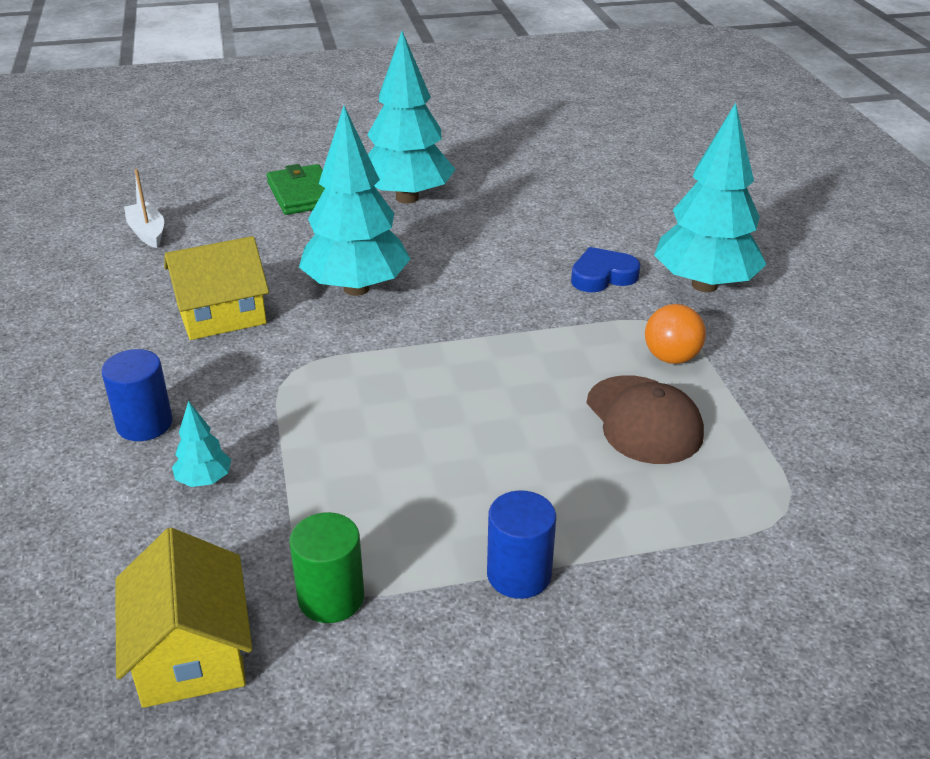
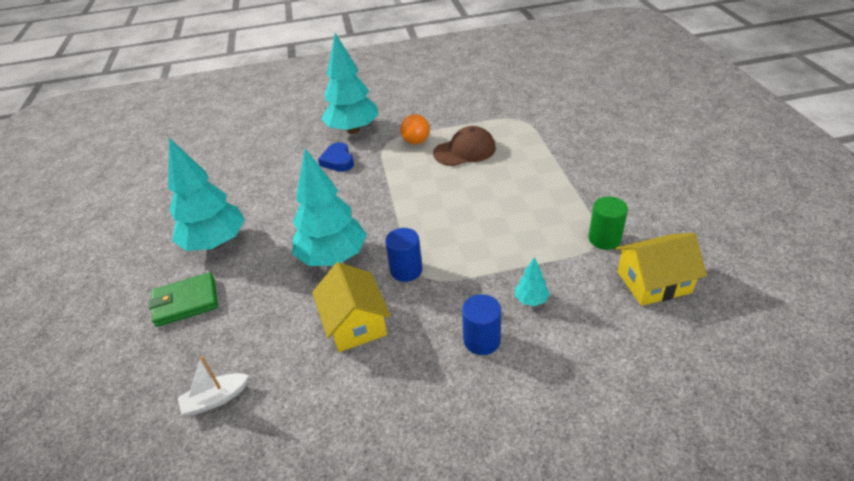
camera: 85 degrees left, 5 degrees up
blue cylinder [487,490,556,599] -> blue cylinder moved to [385,228,422,282]

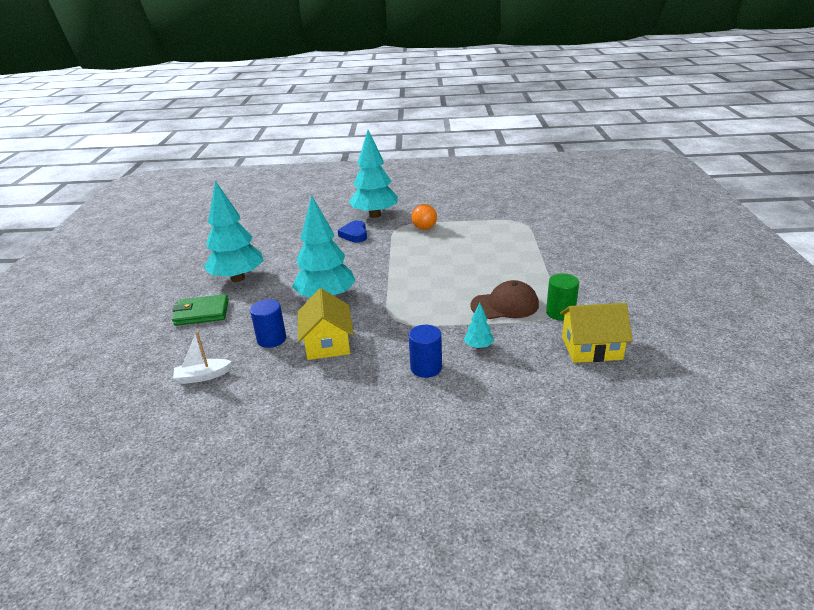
camera: 10 degrees right, 10 degrees down
blue cylinder [385,228,422,282] -> blue cylinder moved to [250,299,286,348]
brown cap [433,126,496,166] -> brown cap moved to [470,280,539,319]

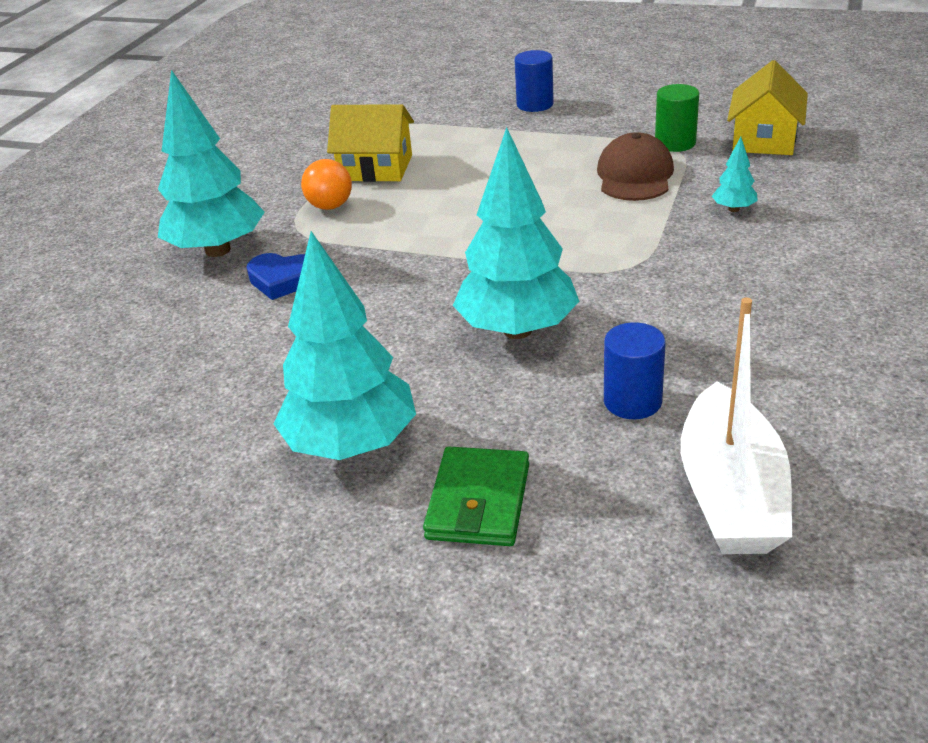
camera: 70 degrees left, 5 degrees up
white boat [173,331,232,384] -> white boat [681,298,792,554], size x1.95
yellow house [298,288,353,360] -> yellow house moved to [327,104,414,182]
blue cylinder [409,325,442,378] -> blue cylinder moved to [514,50,554,112]

